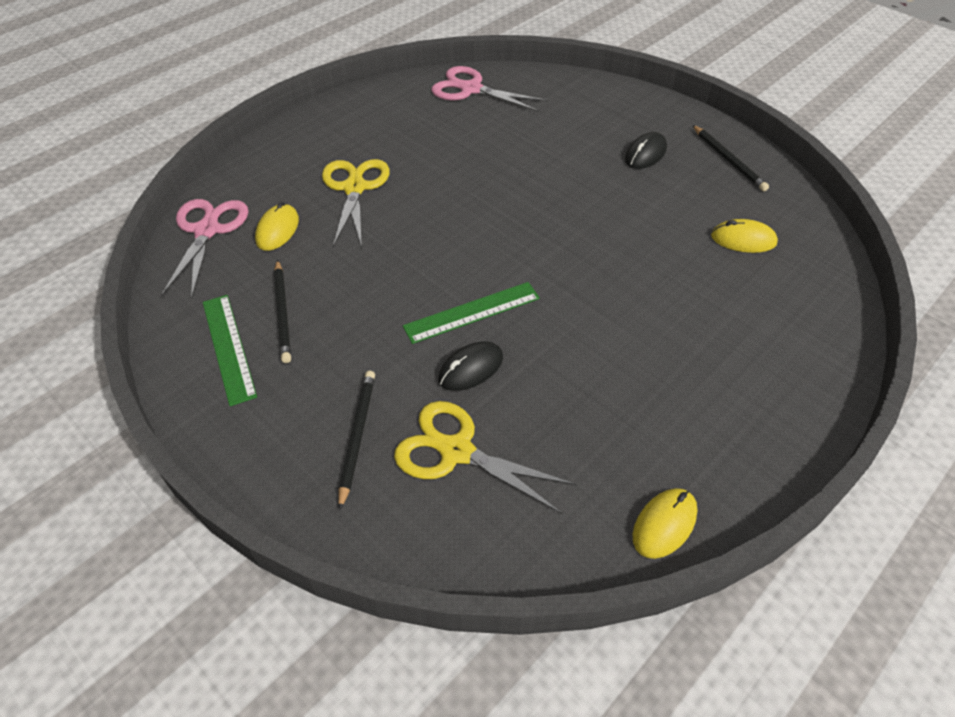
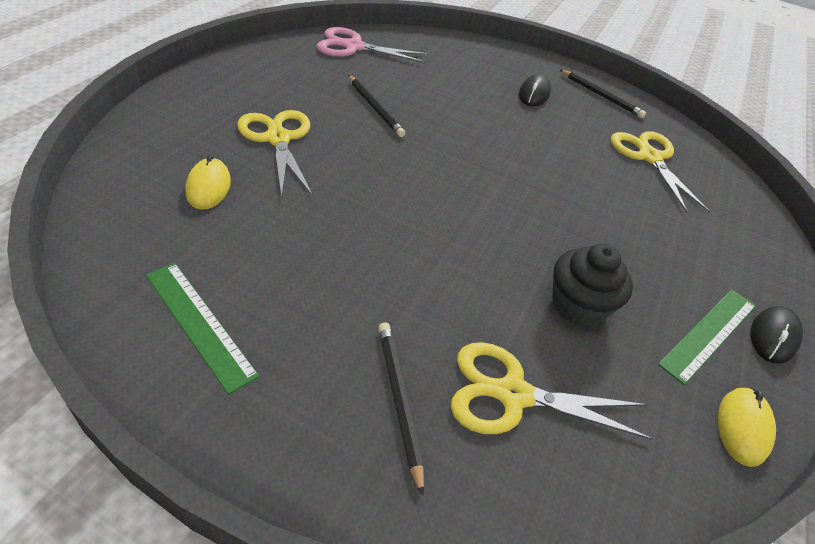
camera: 25 degrees left, 5 degrees down
pink scissors [161,199,248,298] -> none
black pencil [274,259,291,363] -> black pencil moved to [348,75,405,137]
green ruler [403,282,540,344] -> green ruler moved to [658,289,756,385]
black mouse [438,341,503,391] -> black mouse moved to [751,306,803,364]
yellow mouse [711,219,778,253] -> yellow scissors [611,131,710,213]
none -> black cupcake [553,244,633,327]

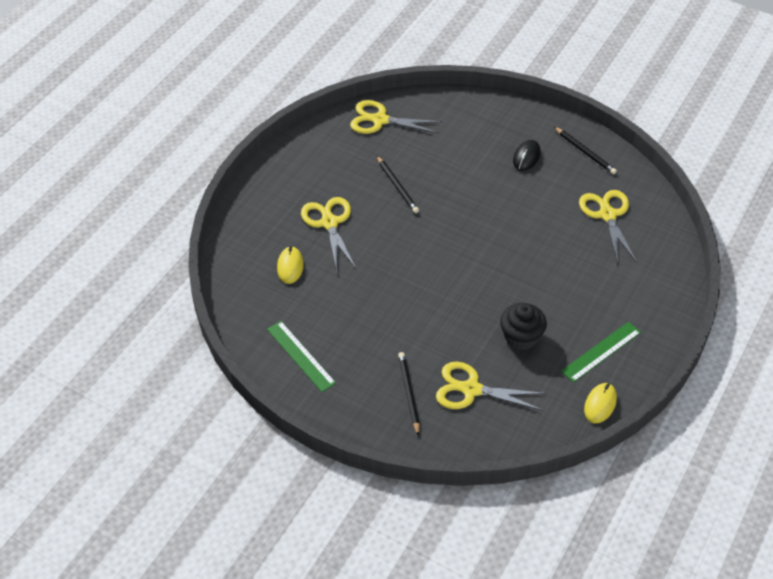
camera: 10 degrees right, 5 degrees up
pink scissors [317,27,429,63] -> yellow scissors [350,100,442,134]
black mouse [751,306,803,364] -> none

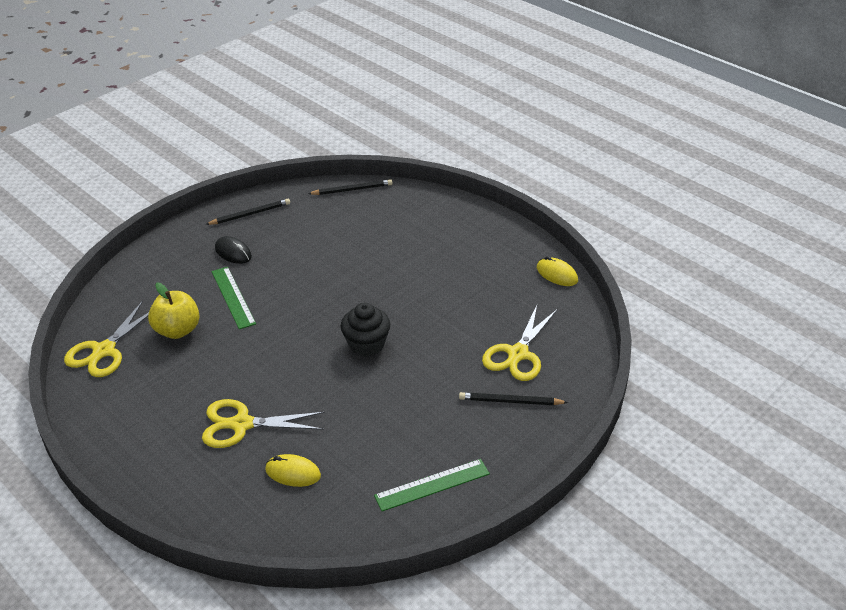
camera: 75 degrees left, 10 degrees down
black pencil [377,156,419,213] -> black pencil moved to [308,179,392,195]
black cupcake [500,303,547,350] -> black cupcake moved to [340,303,390,357]
green ruler [561,322,641,383] -> green ruler moved to [212,267,256,329]
yellow scissors [579,190,637,263] -> none
none -> yellow apple [148,283,200,339]

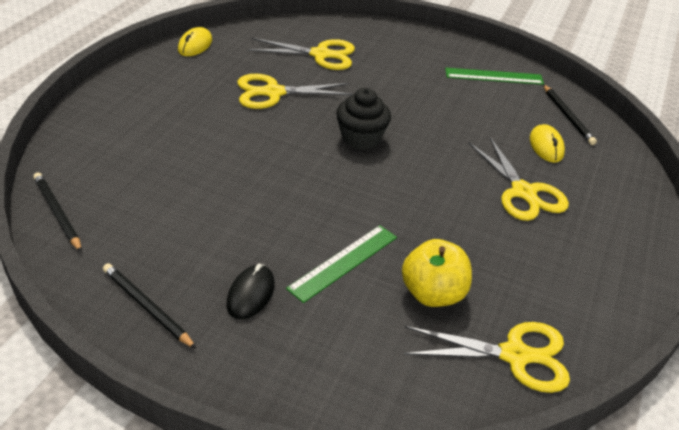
camera: 115 degrees left, 0 degrees up
green ruler [374,459,490,511] -> green ruler turned 45 degrees counterclockwise [445,68,544,85]
black pencil [459,392,568,405] -> black pencil moved to [543,84,597,145]
none -> yellow scissors [237,74,353,109]

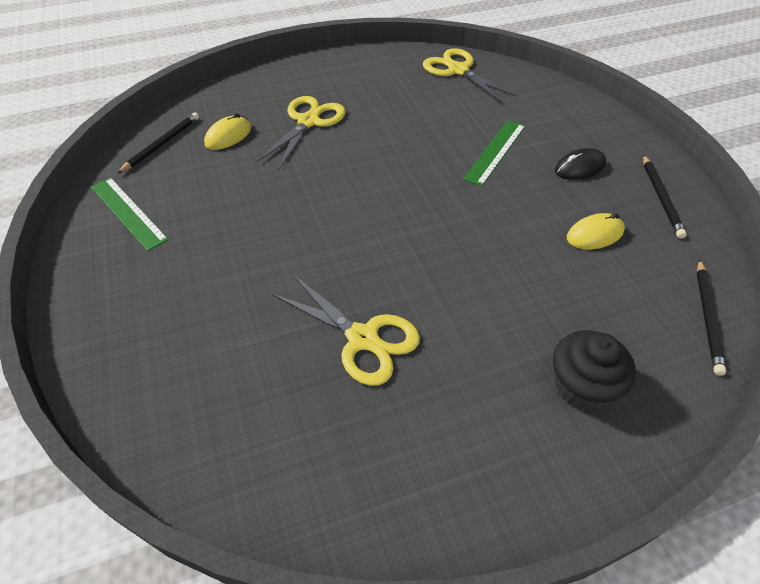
camera: 130 degrees left, 10 degrees up
yellow mouse [178,27,212,56] -> yellow mouse moved to [567,213,625,249]
yellow scissors [248,38,355,70] -> none
green ruler [286,225,397,303] -> green ruler turned 60 degrees counterclockwise [463,120,525,186]
black cupcake [336,88,391,150] -> black cupcake moved to [553,330,636,410]
yellow apple [402,239,472,307] -> none

